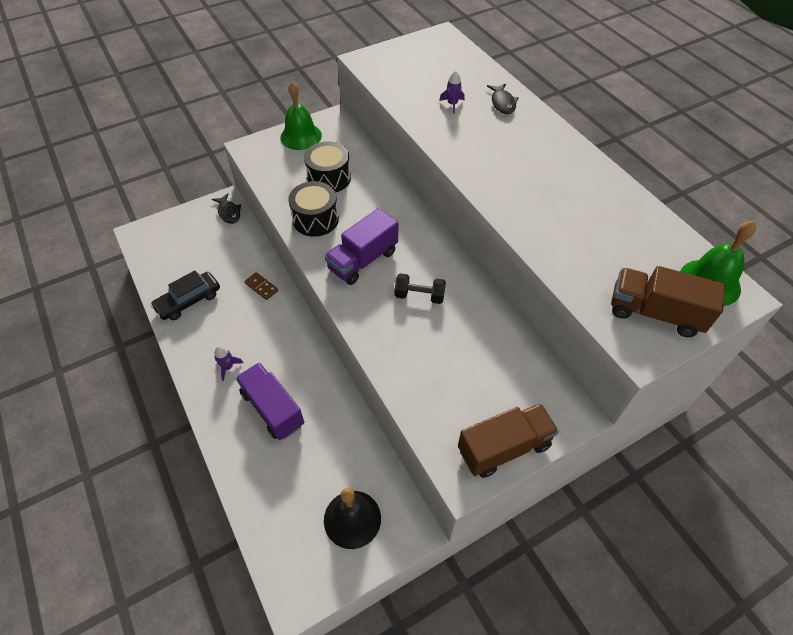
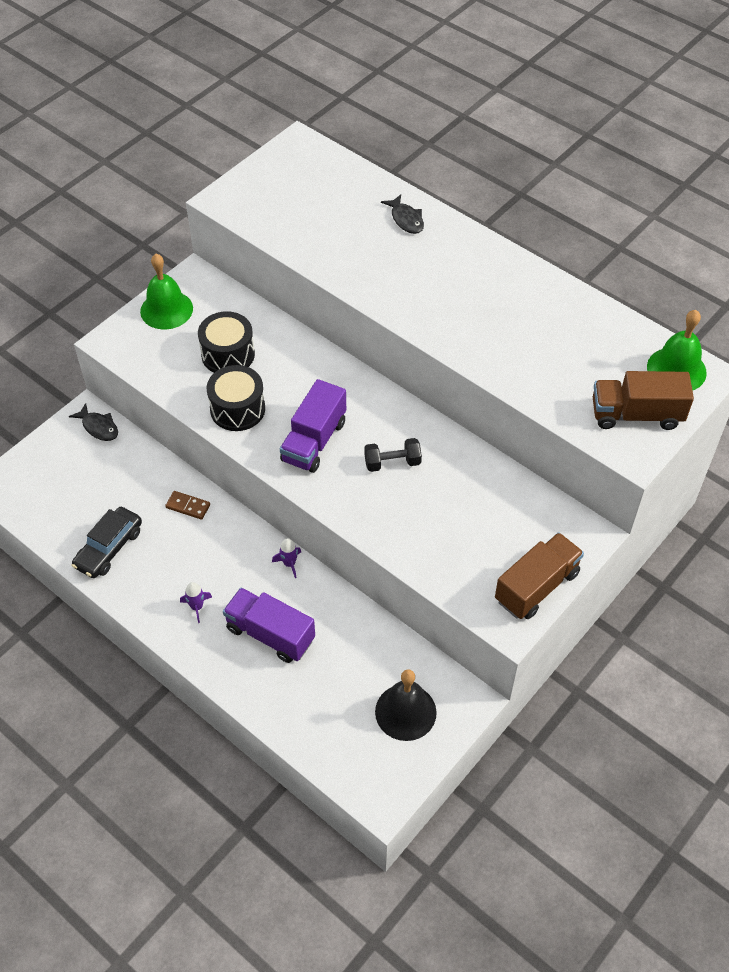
camera: 20 degrees left, 0 degrees up
purple rocket [439,71,465,114] -> purple rocket moved to [272,538,301,578]

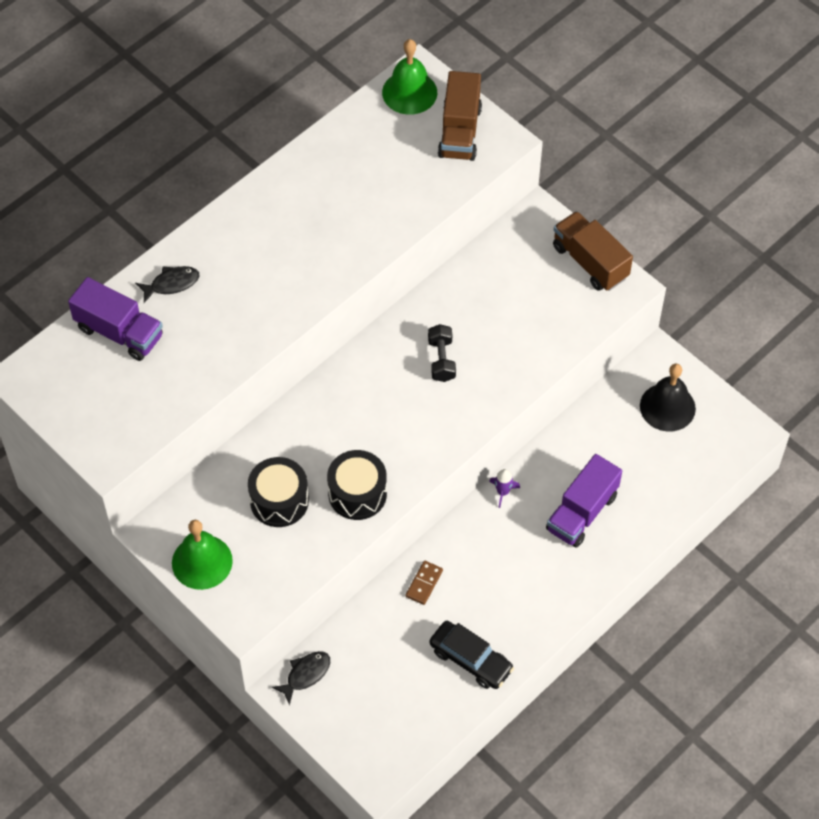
camera: 85 degrees left, 5 degrees up
purple rocket [180,582,212,623] -> none
purple truck [280,379,346,473] -> purple truck moved to [68,277,163,361]

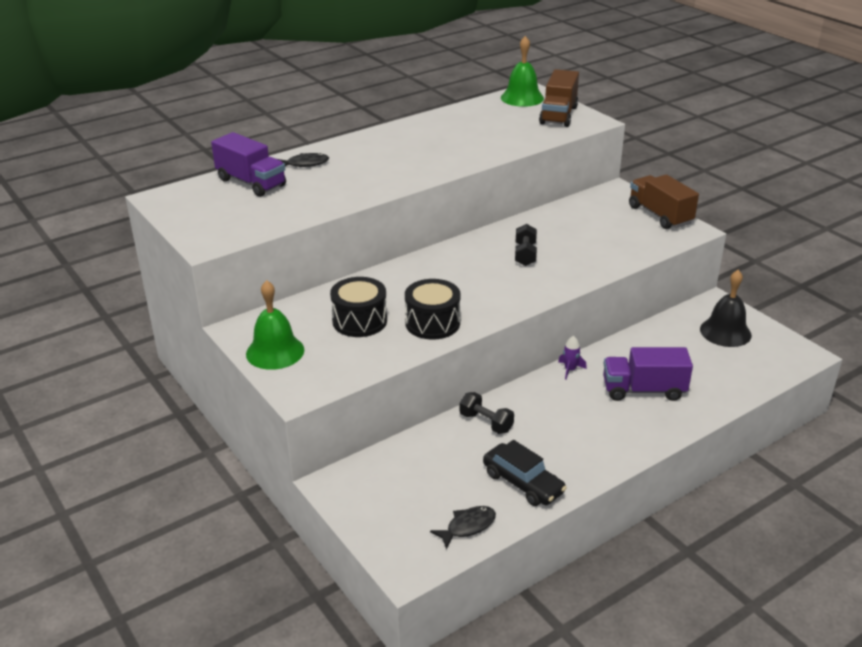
camera: 10 degrees right, 25 degrees down
black fish [272,651,330,706] -> black fish moved to [430,506,496,550]
brown domino [406,561,443,605] -> black dumbbell [460,392,514,434]
purple truck [546,454,622,548] -> purple truck turned 45 degrees clockwise [603,347,693,401]

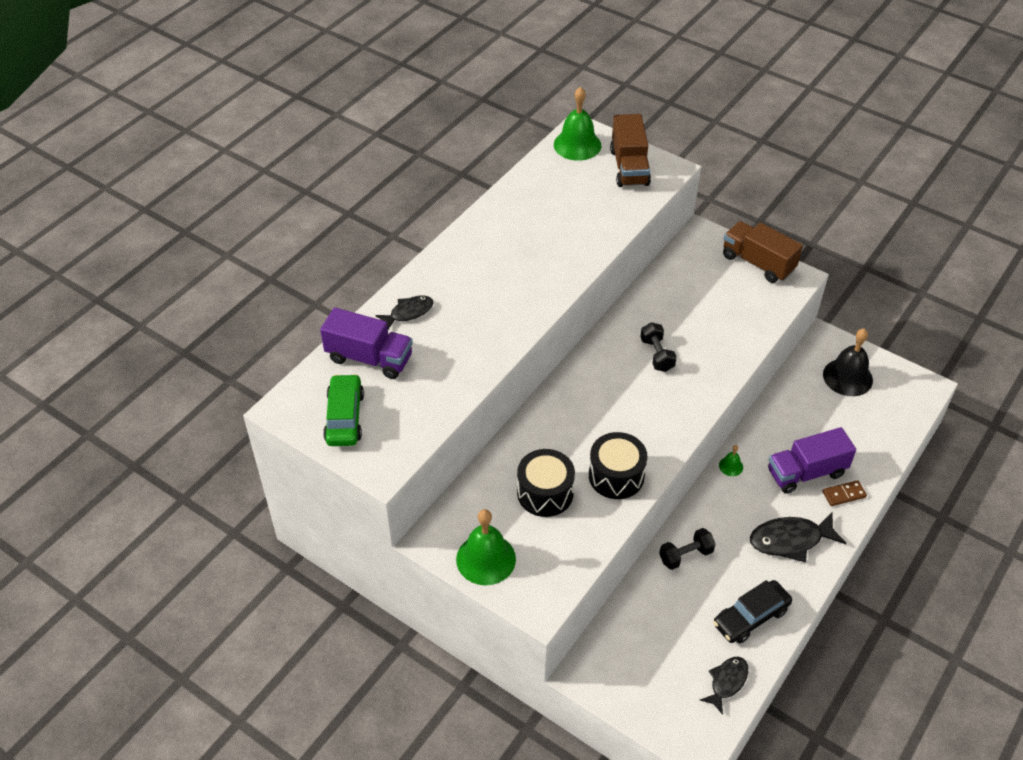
camera: 20 degrees left, 15 degrees up
black dumbbell [460,392,514,434] -> black dumbbell turned 45 degrees counterclockwise [659,528,715,570]
black car [483,440,567,506] -> black car turned 120 degrees clockwise [713,580,792,643]
purple rocket [558,336,587,380] -> green bell [719,445,743,476]
none -> green car [323,374,364,446]
none -> black fish [750,512,846,562]
none -> brown domino [823,480,867,506]

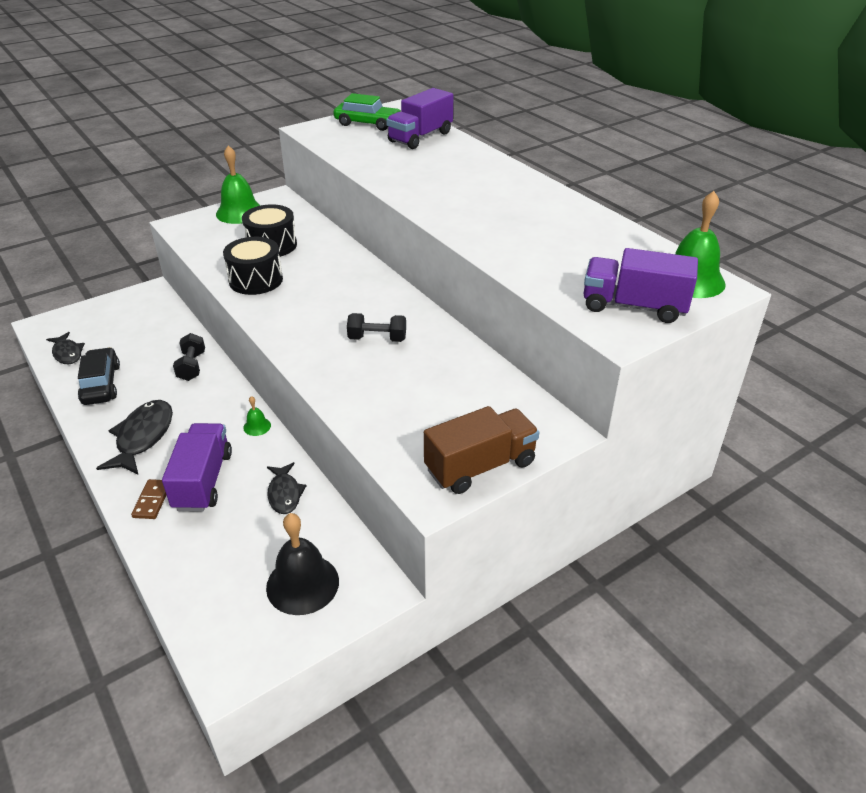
camera: 110 degrees right, 10 degrees down
black fish [375,295,434,329] -> black fish moved to [267,462,307,514]
brown truck [610,114,651,187] -> purple truck [584,248,698,323]

